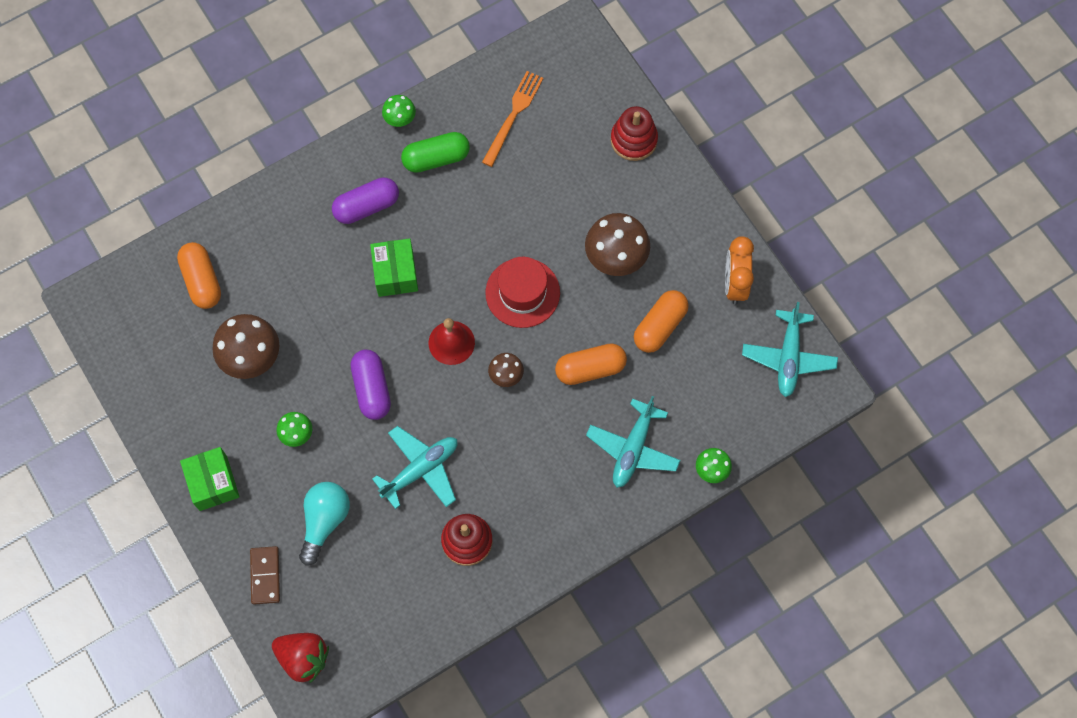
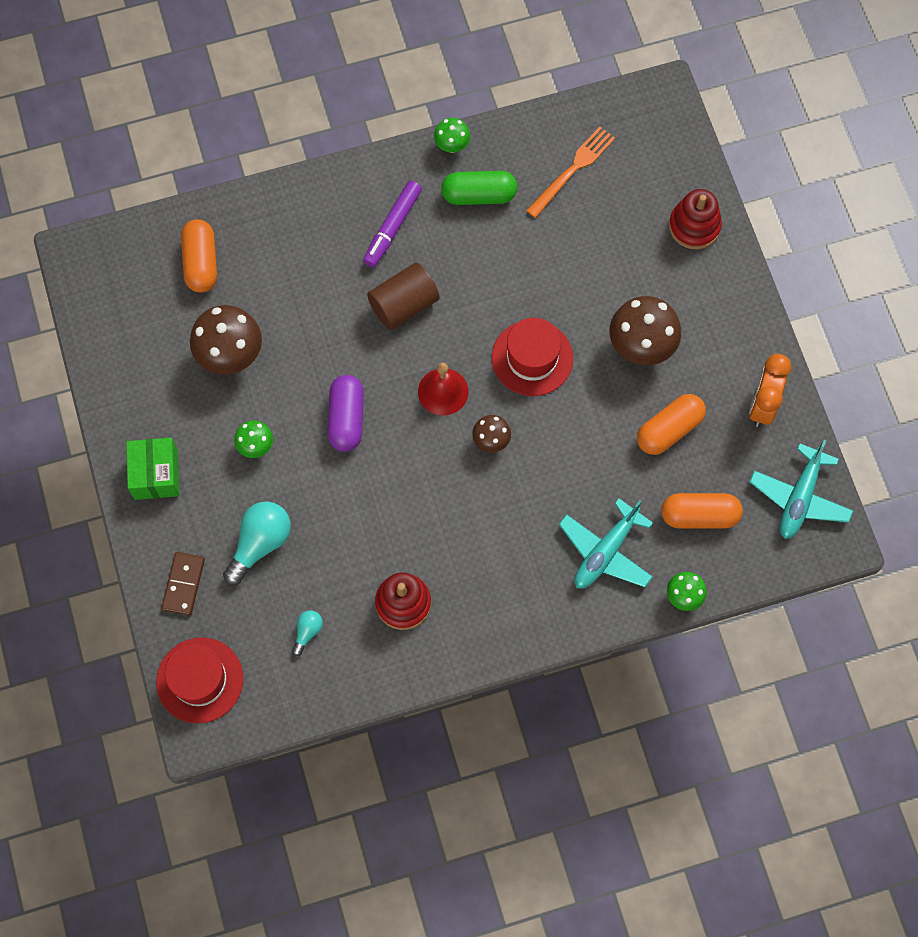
camera: 15 degrees right, 0 degrees up
red strawberry [272,633,329,684] -> red hat [156,637,243,724]
purple capsule [332,177,399,224] -> purple marker [363,181,422,267]
green box [370,238,418,297] -> brown cylinder [367,263,440,330]
turquoise plane [372,426,458,509] -> none
orange capsule [555,343,627,385] -> orange capsule moved to [661,493,743,528]
none -> turquoise light bulb [292,610,323,656]

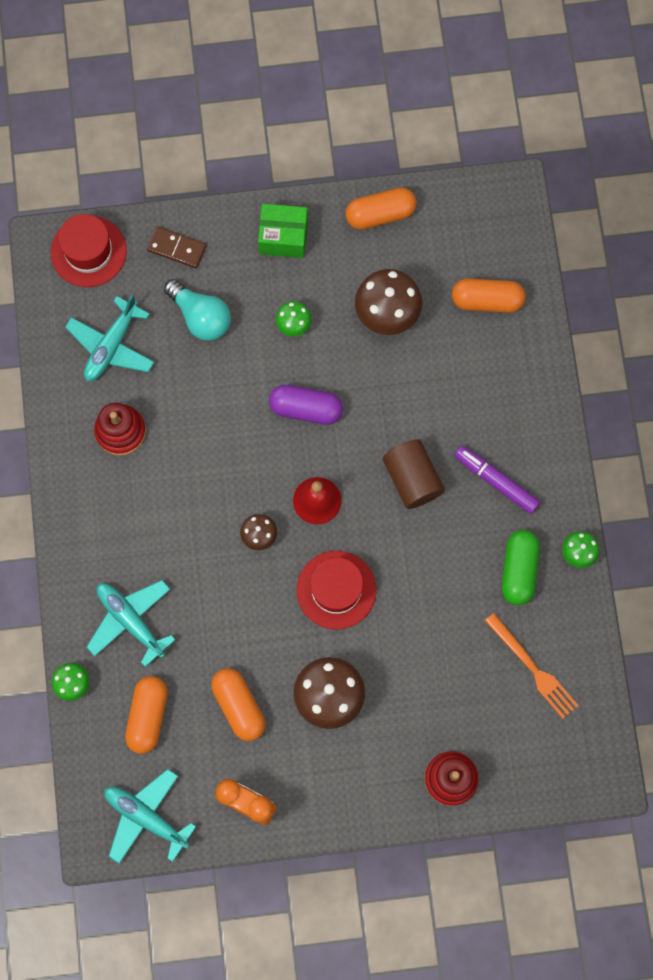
camera: 100 degrees right, 5 degrees up
turquoise light bulb [292,610,323,656] -> turquoise plane [65,294,154,381]
none -> orange capsule [345,188,417,230]

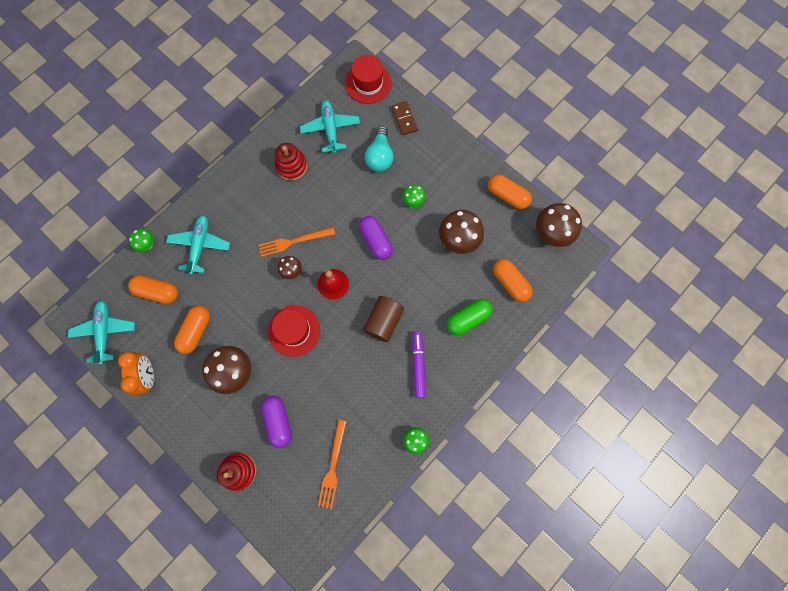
camera: 50 degrees right, 0 degrees up
turquoise plane [65,294,154,381] -> turquoise plane turned 90 degrees clockwise [300,100,360,154]
orange capsule [125,676,168,754] -> orange capsule turned 45 degrees clockwise [128,275,178,304]
green box [258,204,308,258] -> none
green capsule [502,530,540,605] -> green capsule moved to [447,299,493,336]
none -> orange fork [258,227,335,257]
none -> purple capsule [261,396,292,448]
none -> brown mushroom [536,203,582,247]

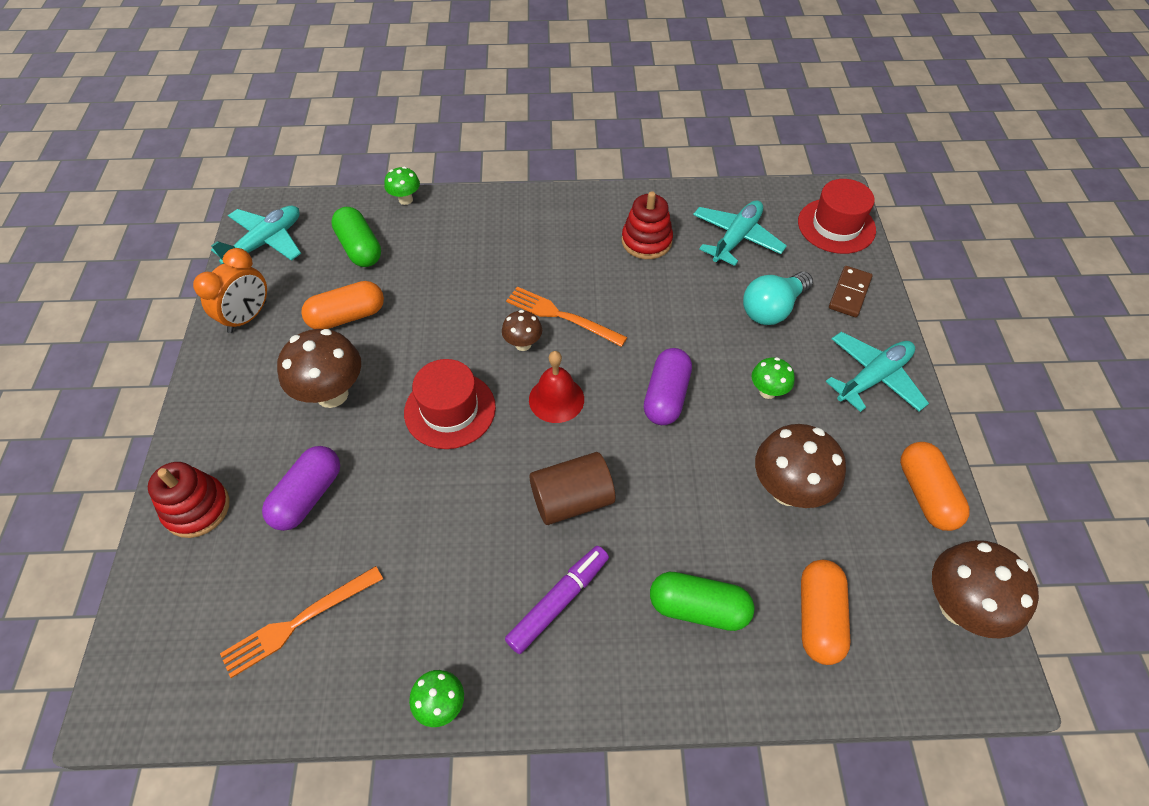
camera: 45 degrees right, 20 degrees down
orange capsule [128,275,178,304] -> green capsule [331,207,381,267]
turquoise plane [166,215,230,275] -> turquoise plane moved to [826,332,929,412]

